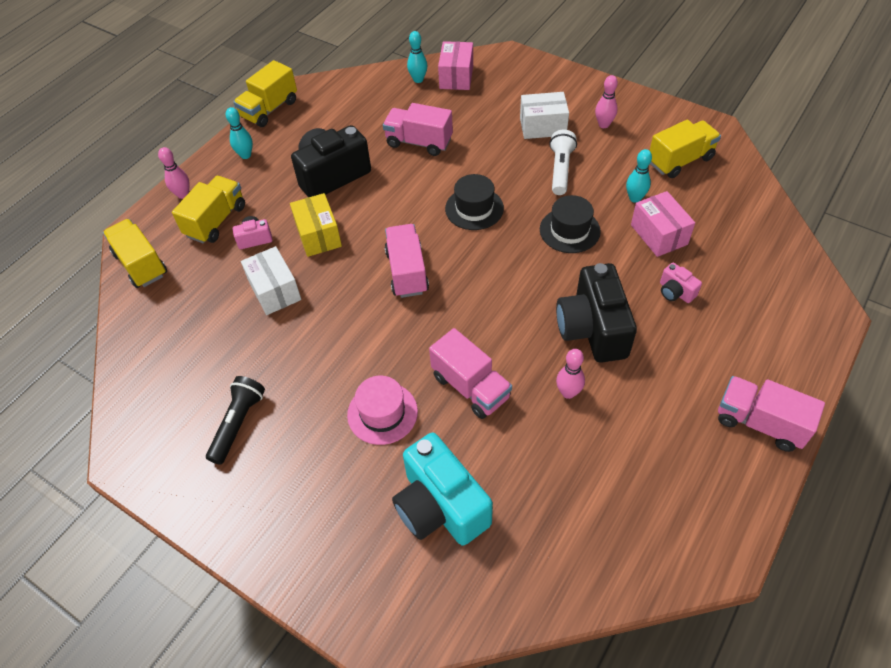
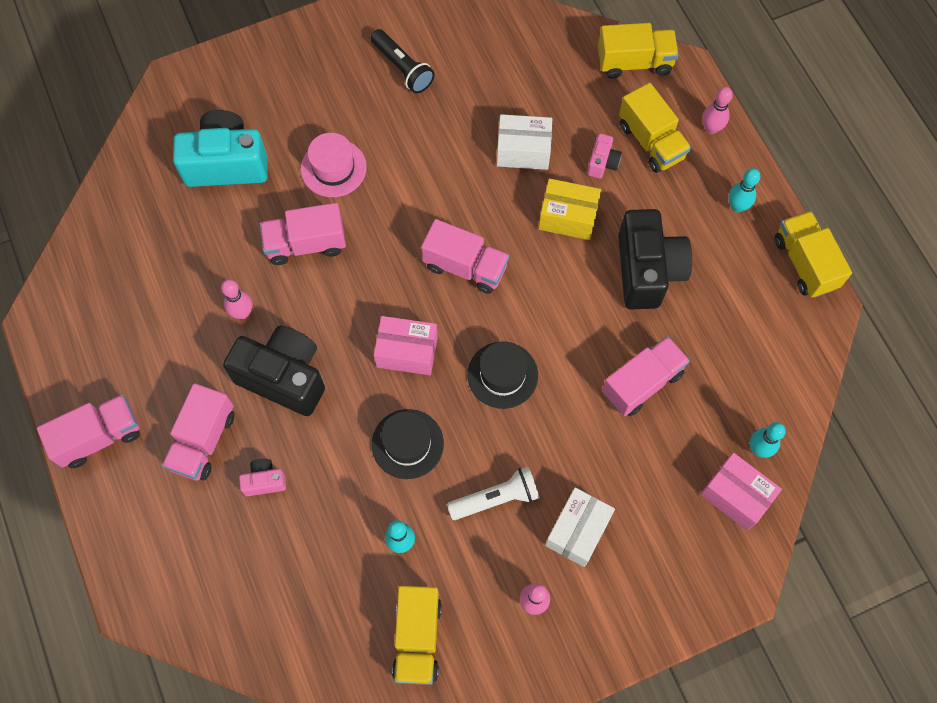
camera: 120 degrees right, 15 degrees up
white flashlight [549,130,577,195] -> white flashlight turned 60 degrees counterclockwise [447,467,540,520]
pink box [631,191,695,257] -> pink box moved to [374,316,438,375]
none -> pink truck [162,383,235,481]

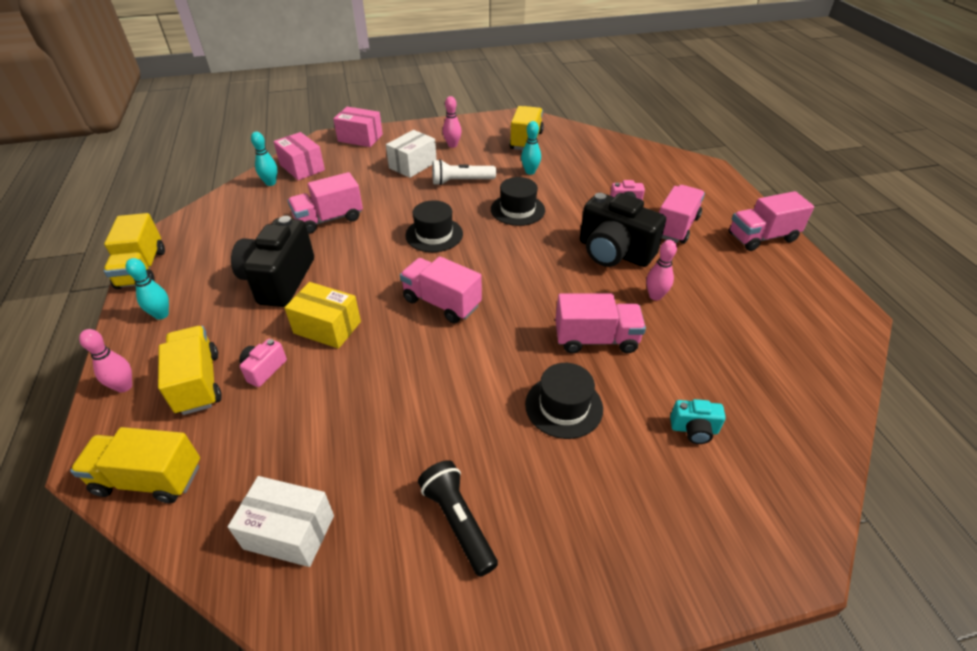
camera: 170 degrees left, 25 degrees down
turquoise camera [173,110,268,187] -> turquoise camera [670,399,726,444], size x0.46
pink hat [301,133,367,197] -> black hat [525,363,603,439]
pink box [374,316,438,375] -> pink box moved to [333,107,383,147]
white box [497,114,552,170] -> white box moved to [228,476,334,567]

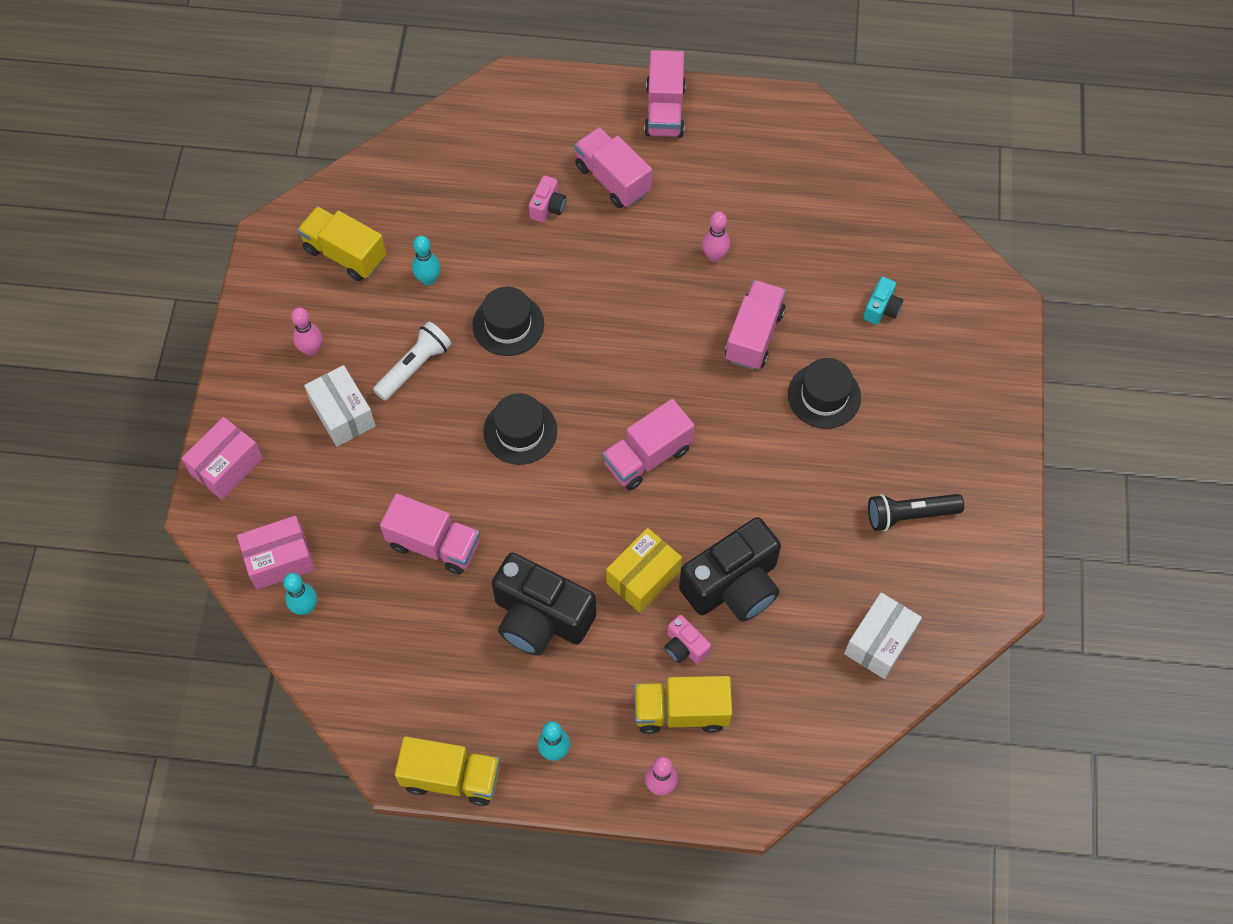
camera: 70 degrees left, 20 degrees up
yellow truck [70,427,200,503] -> none
pink truck [288,172,363,234] -> pink truck turned 60 degrees counterclockwise [380,494,480,575]
white flashlight [432,159,496,185] -> white flashlight turned 150 degrees counterclockwise [373,321,452,401]
black camera [580,193,666,267] -> black camera moved to [679,517,781,622]

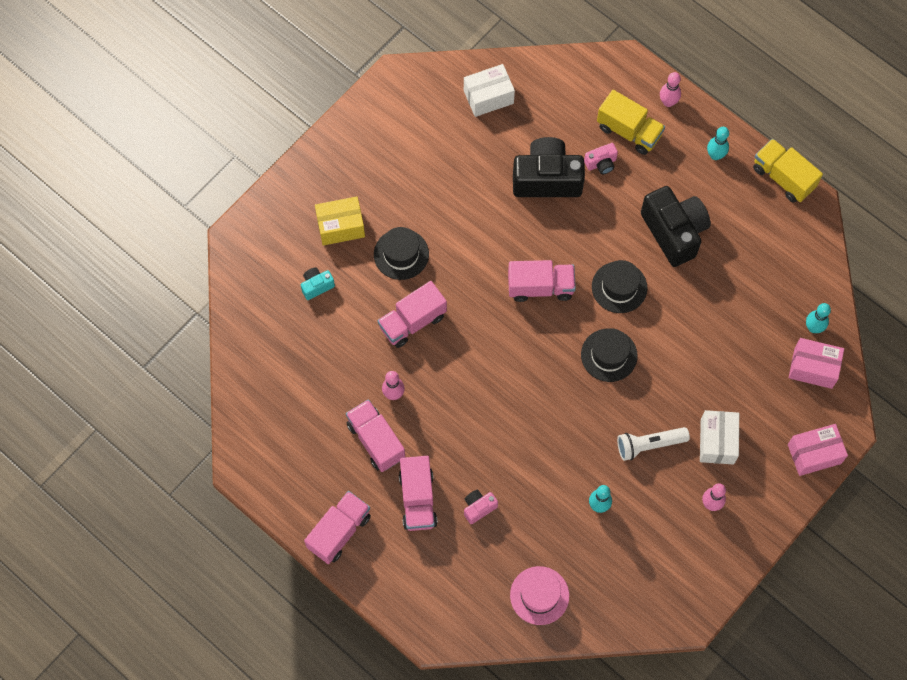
camera: 145 degrees left, 5 degrees up
yellow truck [297,206,386,281] -> none
pink truck [380,494,480,575] -> pink truck moved to [346,399,405,472]
black hat [473,286,544,356] -> black hat moved to [592,260,647,313]
yellow box [606,528,682,613] -> yellow box moved to [315,196,365,246]
pink camera [664,615,711,664] -> pink camera turned 75 degrees clockwise [584,143,618,175]
black flashlight [868,494,964,531] -> none
none -> pink hat [510,566,569,625]

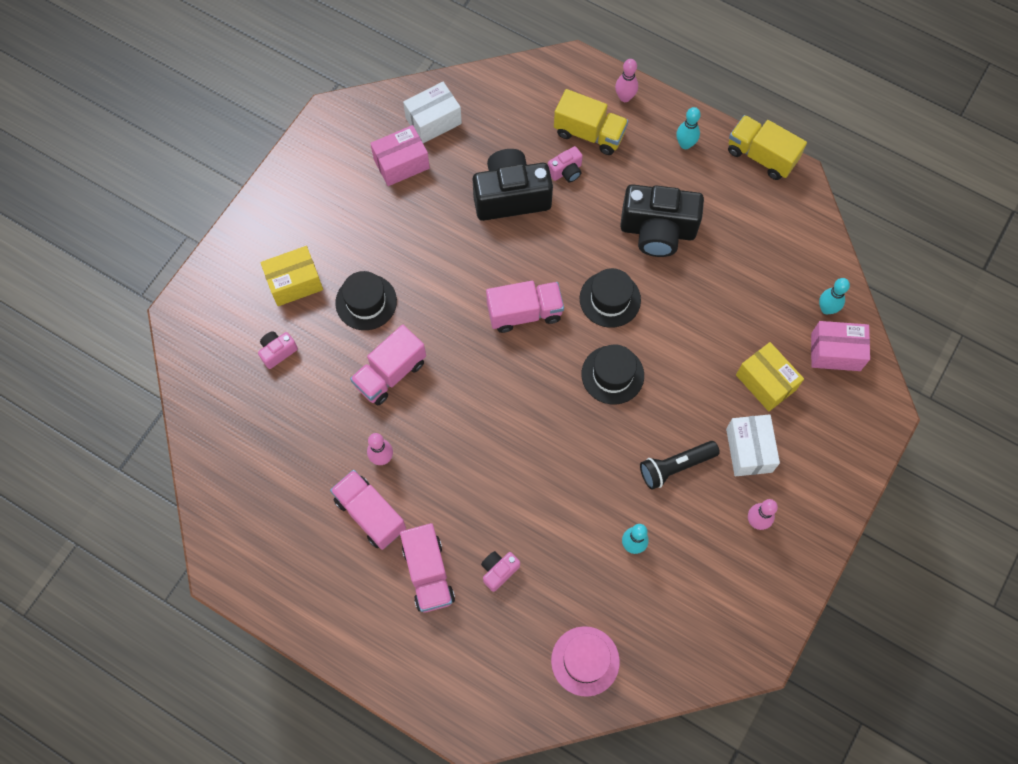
camera: 10 degrees left, 0 degrees up
turquoise camera [301,268,335,300] -> pink camera [258,331,298,369]
pink truck [304,491,371,564] -> none
white flashlight [617,427,690,461] -> black flashlight [640,441,720,490]
black camera [641,186,711,267] -> black camera turned 135 degrees clockwise [620,184,704,257]
pink box [788,424,848,476] -> pink box moved to [370,125,430,186]
none -> yellow box [736,342,804,411]

